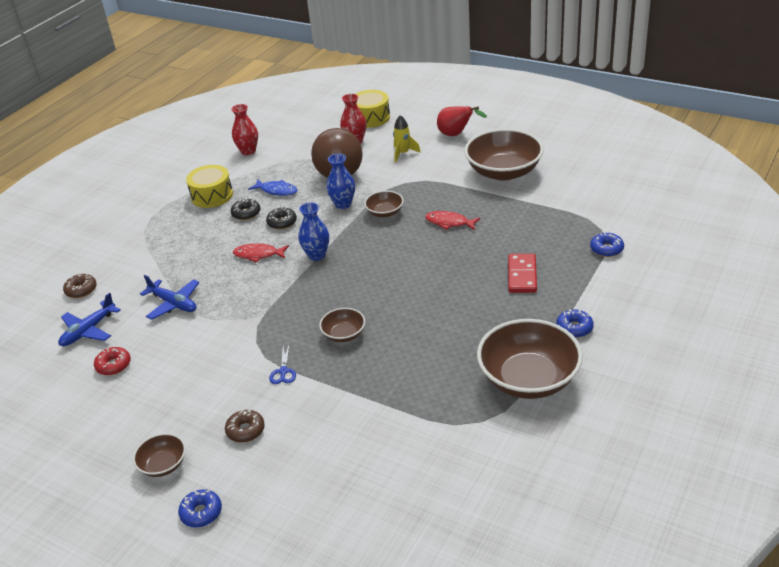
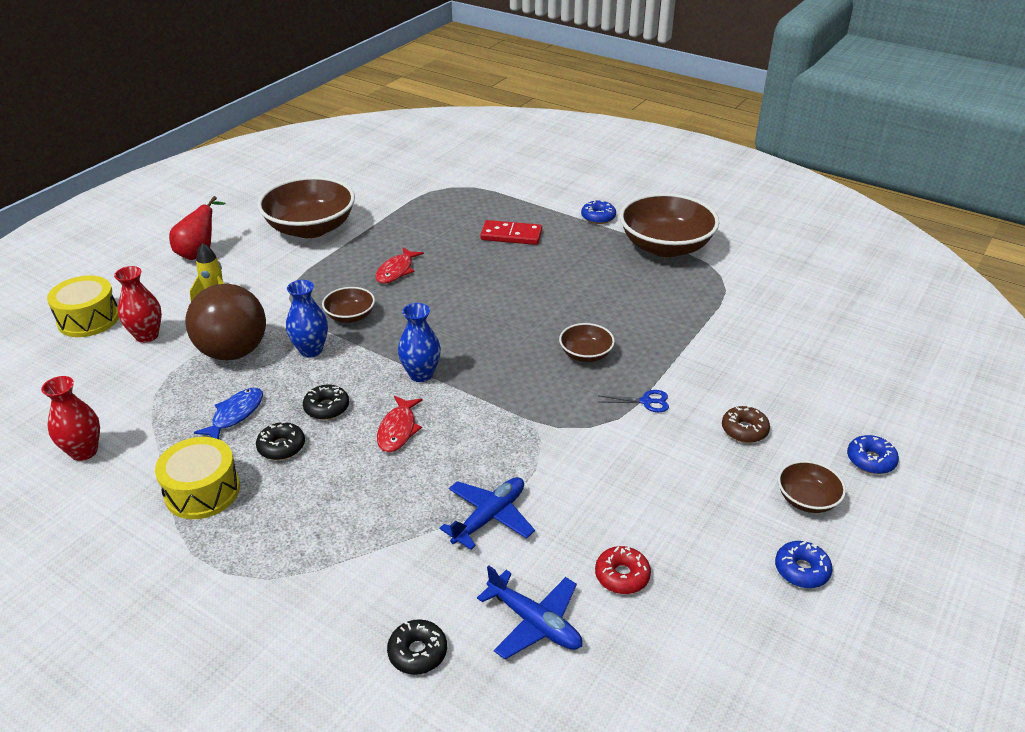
camera: 90 degrees left, 0 degrees up
brown donut [63,274,97,298] -> black donut [387,619,447,675]
blue donut [590,232,624,257] -> blue donut moved to [775,541,832,588]

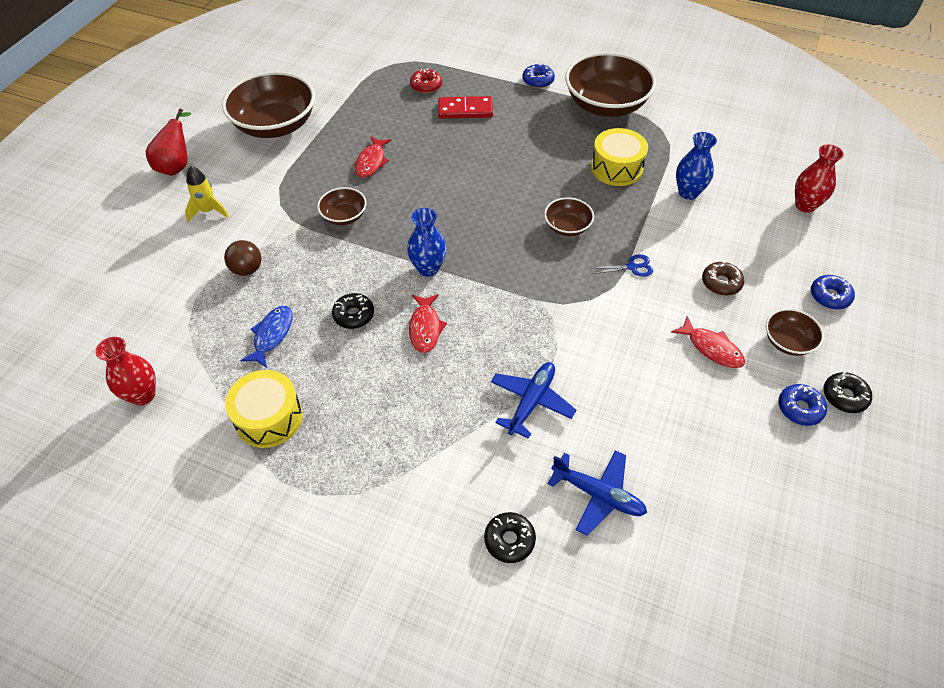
camera: 10 degrees left, 15 degrees up
yellow drum [47,275,119,337] -> yellow drum moved to [591,128,648,186]
red vase [114,266,162,343] -> red vase moved to [795,144,844,213]
brown ball [185,284,266,361] -> brown ball [224,240,261,276], size x0.50
black donut [256,421,305,460] -> black donut moved to [823,372,872,413]
blue vase [286,280,328,357] -> blue vase moved to [676,132,717,200]
red donut [595,546,651,594] -> red donut moved to [410,69,442,93]
none -> red fish [671,316,745,368]

